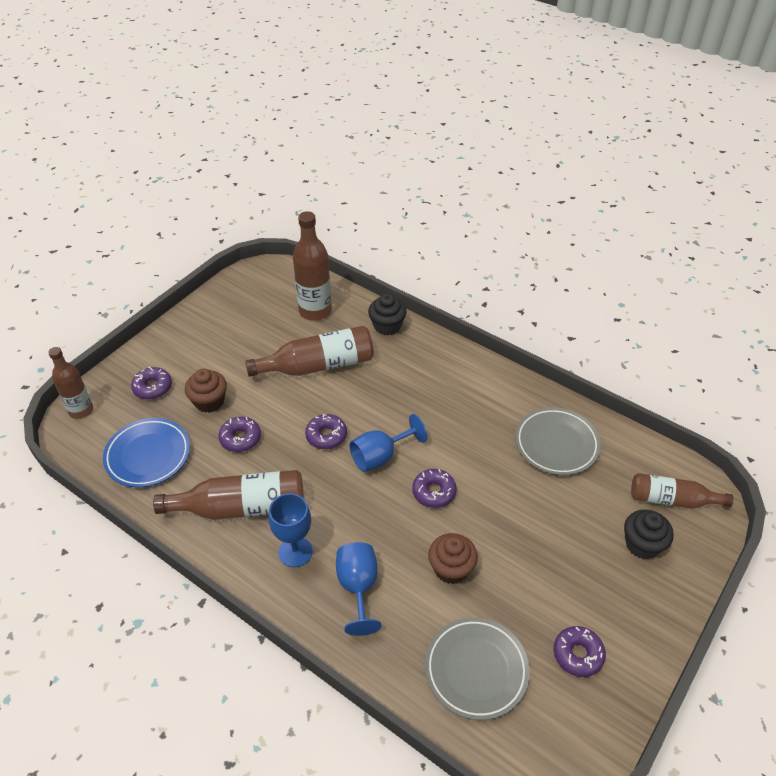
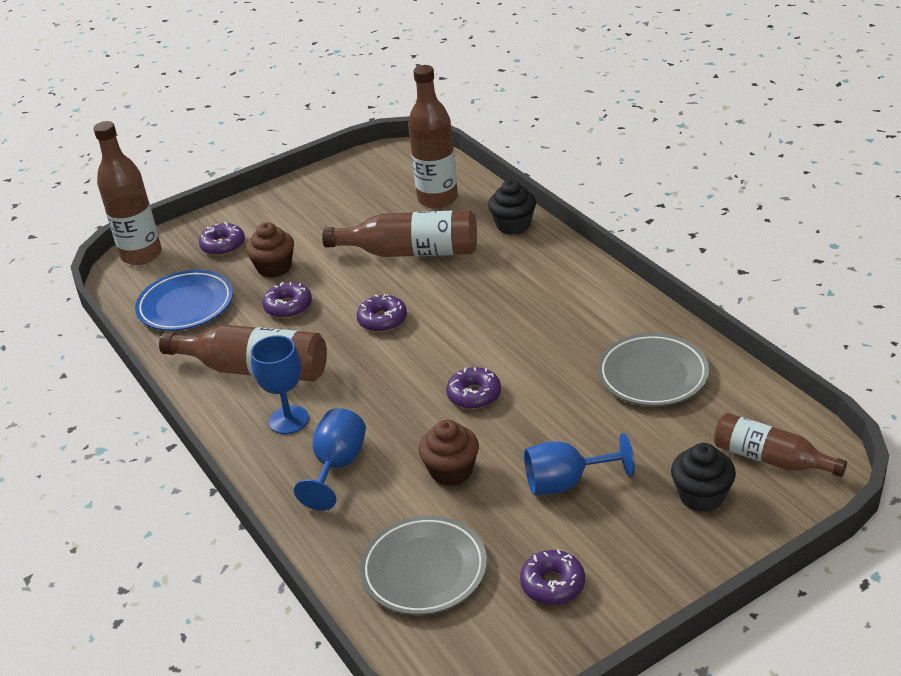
camera: 25 degrees right, 10 degrees down
brown bottle [48,347,93,419] -> brown bottle [93,121,162,265], size x1.51
blue goblet [349,414,427,472] -> blue goblet moved to [524,433,635,495]

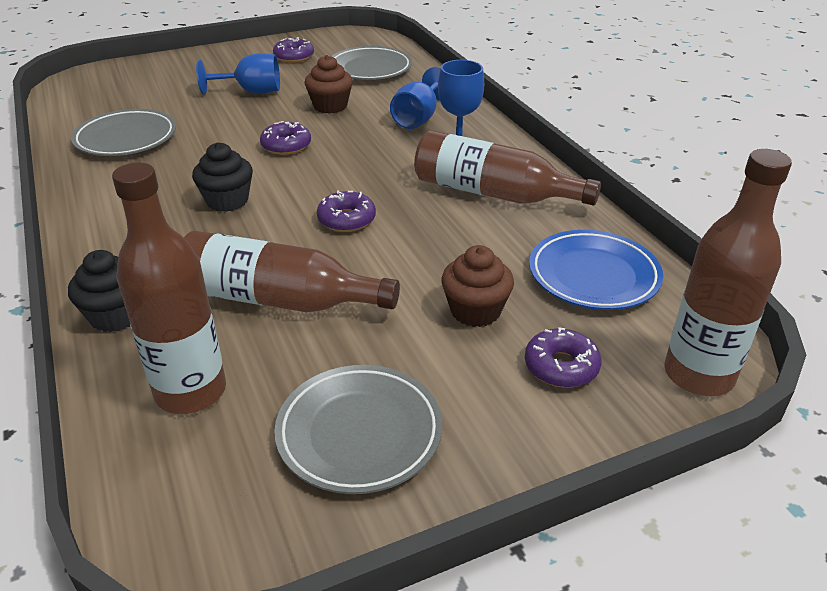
camera: 175 degrees left, 0 degrees up
purple donut [263,282,312,318] -> none
black cupcake [671,443,736,512] -> black cupcake moved to [192,143,253,212]
brown bottle [714,413,847,477] -> none
none -> grey plate [274,365,443,494]

